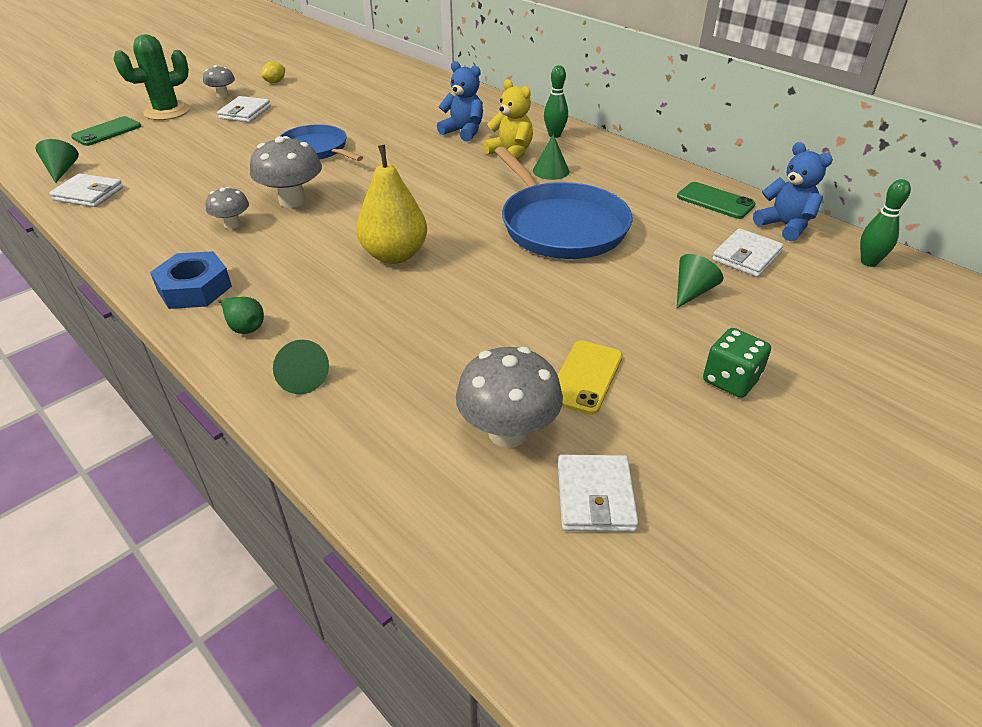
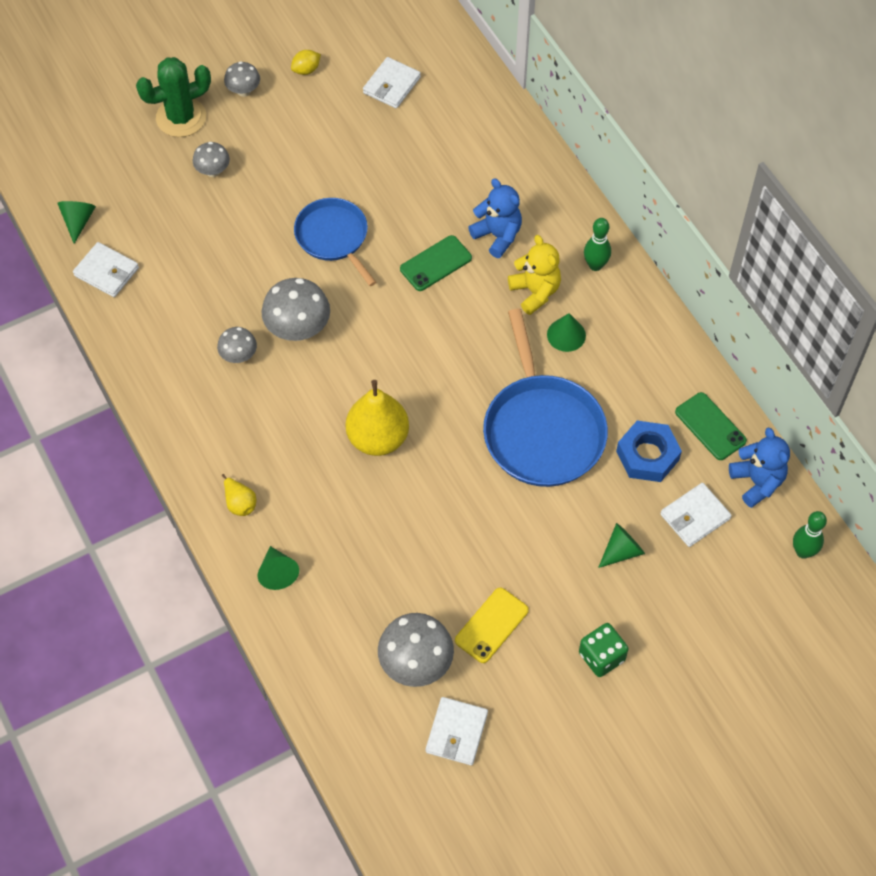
camera: 15 degrees right, 20 degrees up
green phone [71,116,141,146] -> green phone moved to [400,235,472,291]
blue nut [150,251,232,309] -> blue nut moved to [616,421,682,482]
white wallet [217,96,271,122] -> white wallet moved to [363,57,421,108]
green pear [218,297,264,334] -> yellow pear [222,474,256,516]
none -> grey mushroom [193,142,230,177]

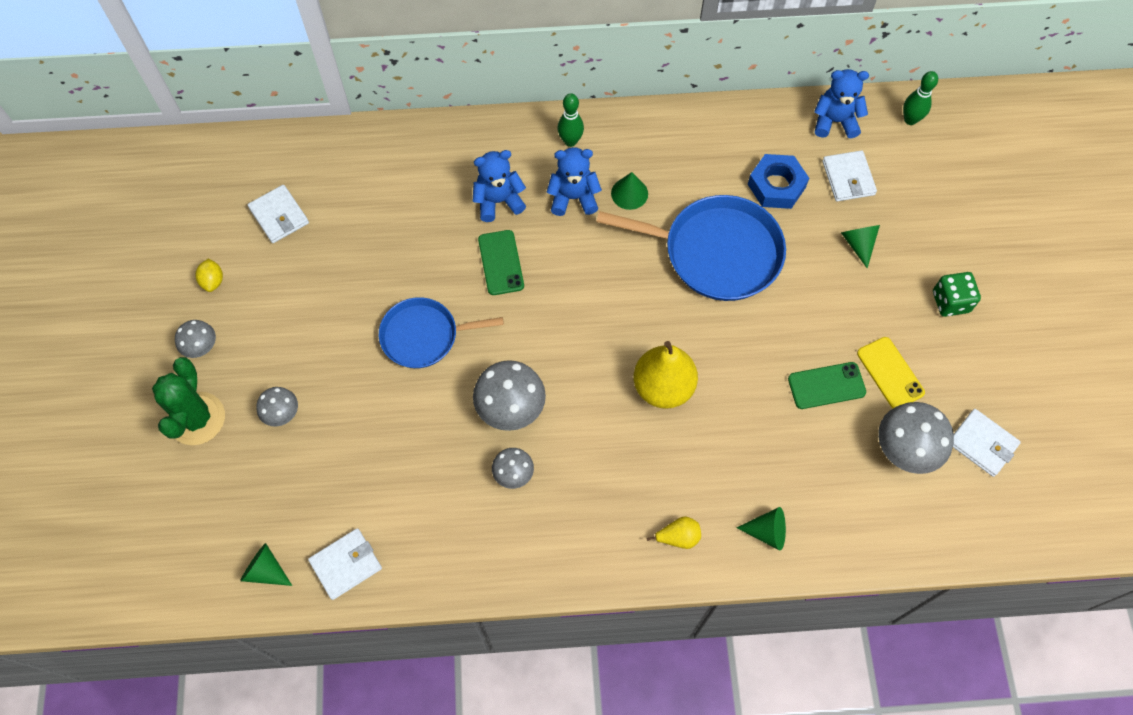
camera: 65 degrees left, 5 degrees up
yellow teddy bear [508,235,561,315] -> blue teddy bear [547,147,602,216]
green phone [675,392,747,460] -> green phone moved to [788,362,866,409]

